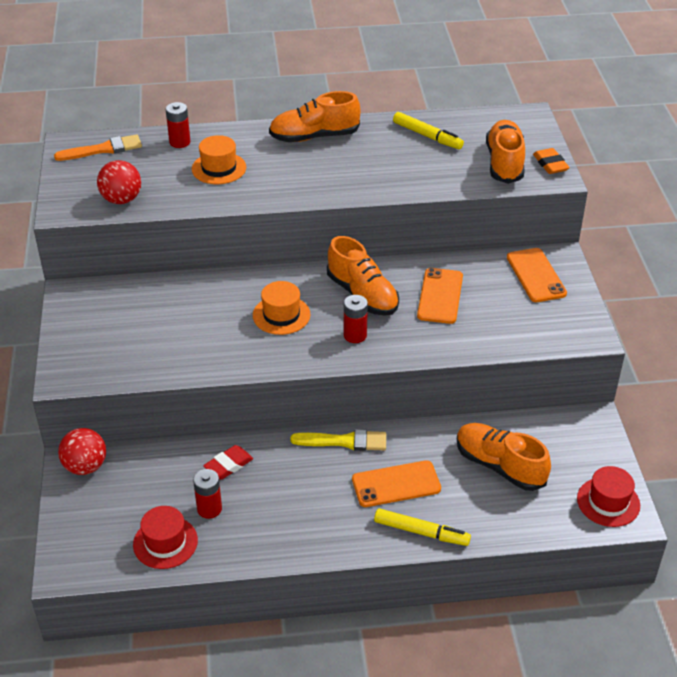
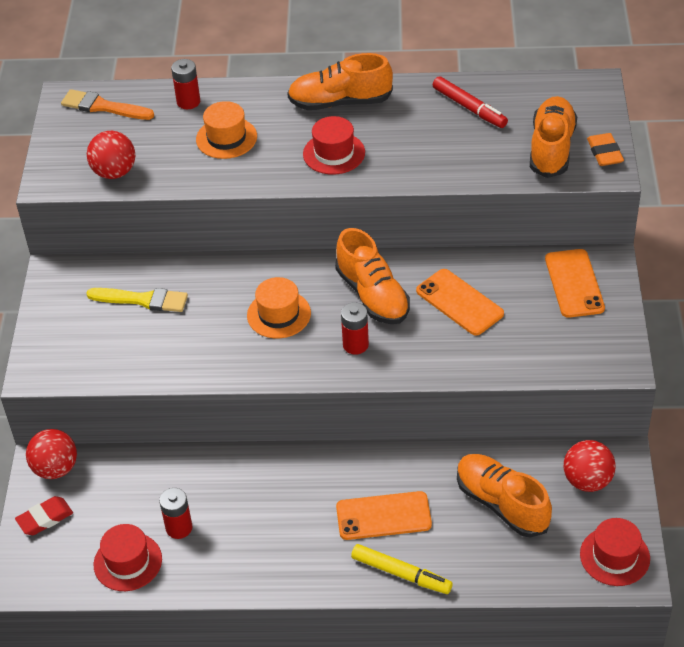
camera: 10 degrees right, 5 degrees up
orange brush [54,134,142,161] -> orange brush turned 150 degrees counterclockwise [61,89,154,120]
red eraser [203,445,253,480] -> red eraser moved to [15,496,73,535]
yellow brush [290,429,386,451] -> yellow brush moved to [86,288,188,312]
yellow marker [393,112,464,149] -> red marker [433,76,508,128]
orange phone [417,268,463,324] -> orange phone turned 60 degrees counterclockwise [416,269,504,336]
none -> red hat [303,116,365,175]
none -> red ball [564,440,615,492]

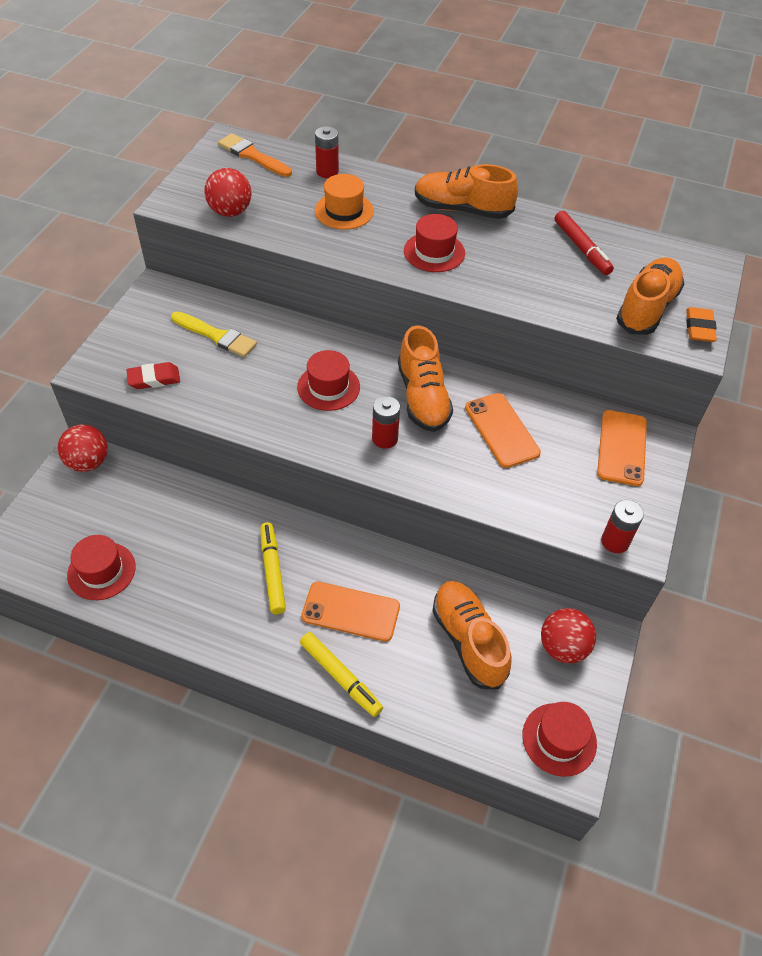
camera: 15 degrees right, 5 degrees up
red eraser [15,496,73,535] -> red eraser moved to [127,362,180,389]
red battery [159,488,192,539] -> red battery moved to [601,500,644,553]
orange hat [247,277,311,338] -> red hat [297,350,360,411]
none -> yellow marker [260,522,286,614]

